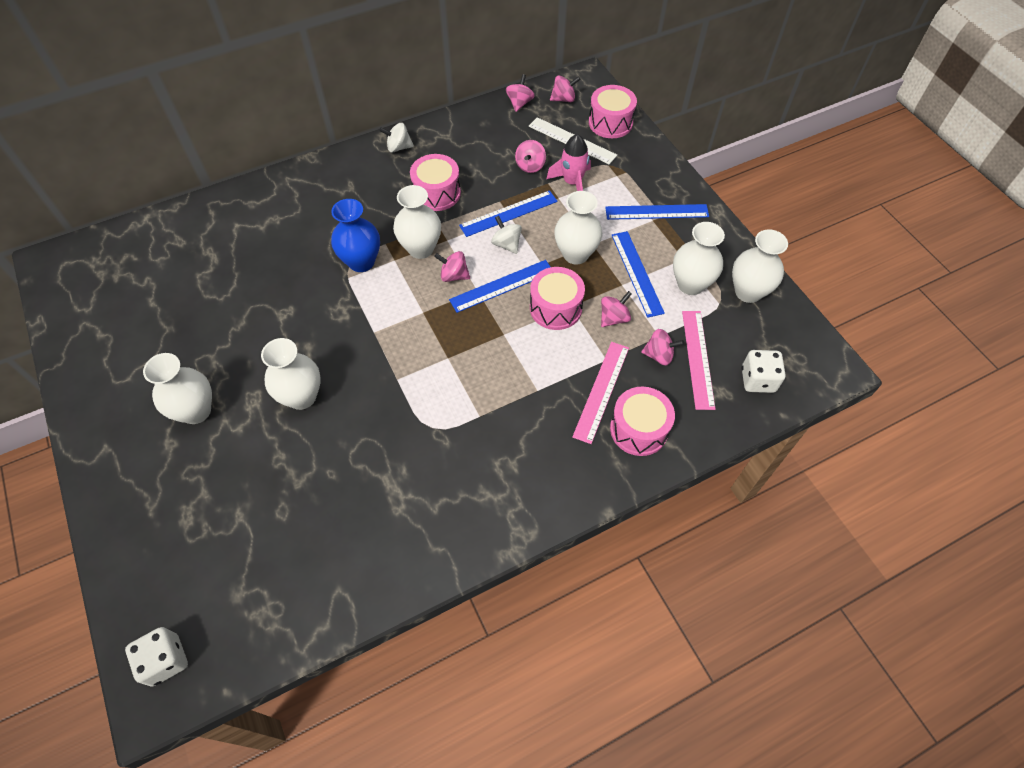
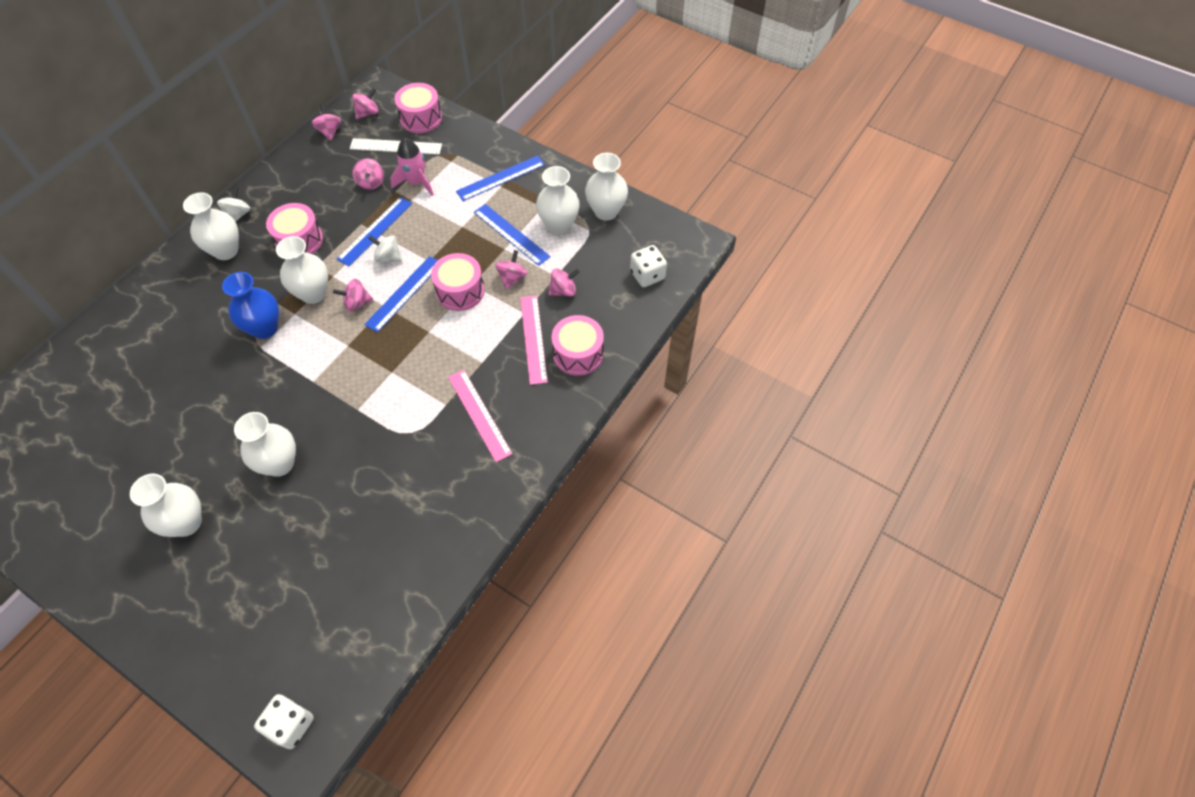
camera: 30 degrees left, 0 degrees up
white spinning top [379,123,414,152] -> white spinning top turned 135 degrees clockwise [217,187,250,222]
white vase [554,191,603,264] -> white vase moved to [183,192,239,260]
pink ruler [682,311,715,410] -> pink ruler moved to [448,370,512,462]

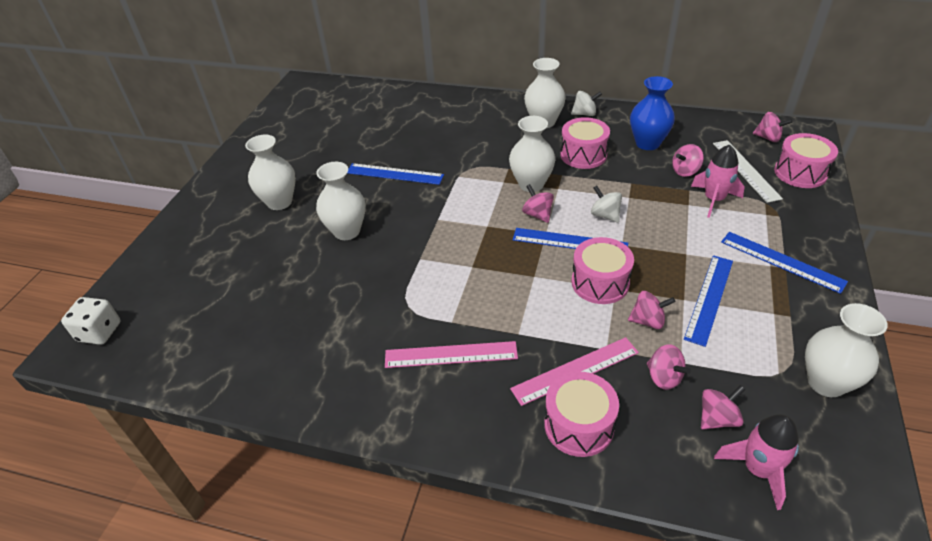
camera: 75 degrees right, 15 degrees down
blue vase [222,272,279,339] -> blue vase moved to [630,76,675,150]
pink spinning top [311,104,341,141] -> pink spinning top moved to [701,385,745,430]
blue ruler [337,197,412,266] -> blue ruler moved to [347,163,444,185]
white spinning top [368,235,402,262] -> white spinning top turned 45 degrees counterclockwise [591,185,622,223]
pink ruler [448,370,512,462] -> pink ruler turned 45 degrees clockwise [385,341,518,368]
white vase [536,166,580,234] -> none
white dice [630,245,667,287] -> pink rocket [714,414,799,510]

